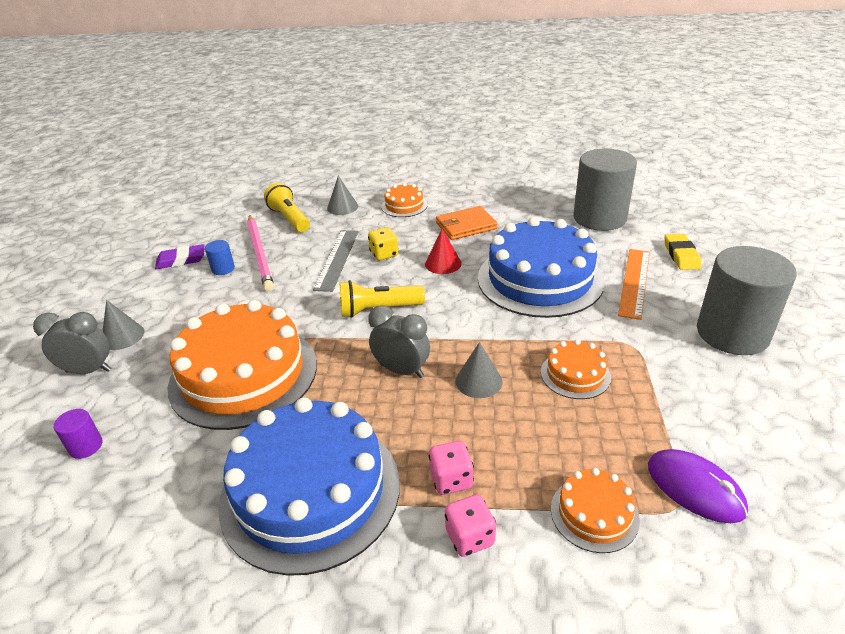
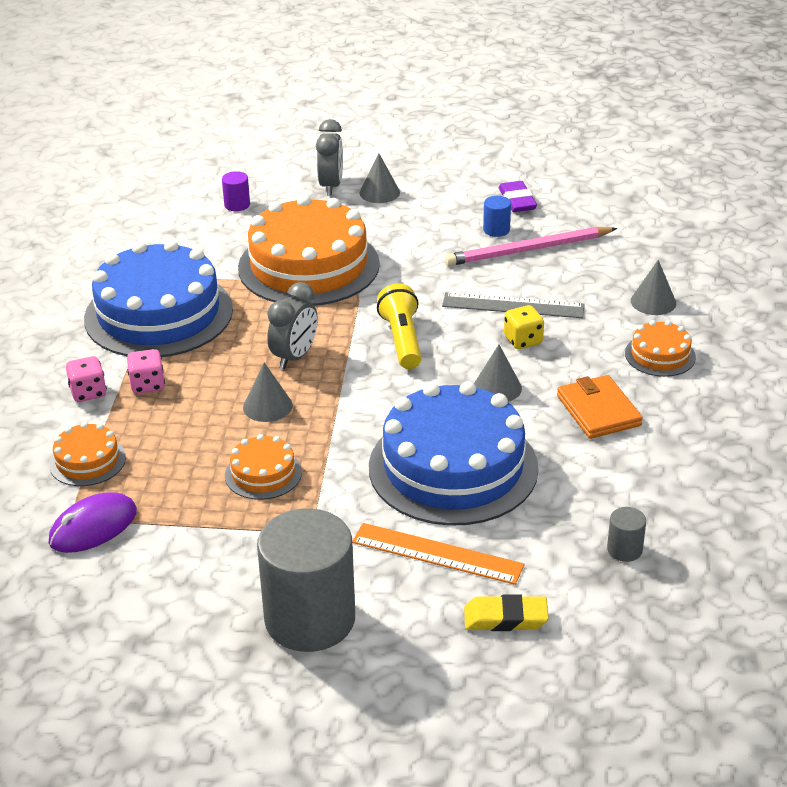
camera: 90 degrees right, 0 degrees up
yellow flashlight [264,183,310,232] -> none
red cone [425,229,462,274] -> grey cone [474,345,522,402]
grey cylinder [573,149,637,231] -> grey cylinder [607,507,646,562], size x0.41

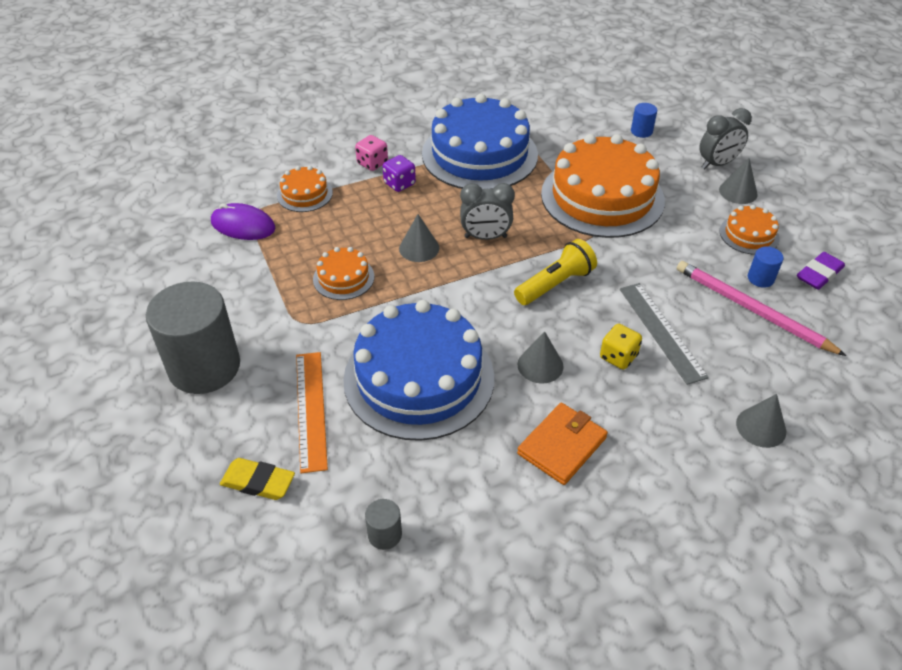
camera: 60 degrees right, 10 degrees up
pink dice [127,349,165,394] -> purple dice [383,155,416,192]
purple cylinder [222,171,250,211] -> blue cylinder [631,103,657,138]
yellow eraser [464,594,549,631] -> yellow eraser turned 45 degrees counterclockwise [220,458,295,500]
orange cake [625,320,696,377] -> orange cake moved to [720,205,780,255]

